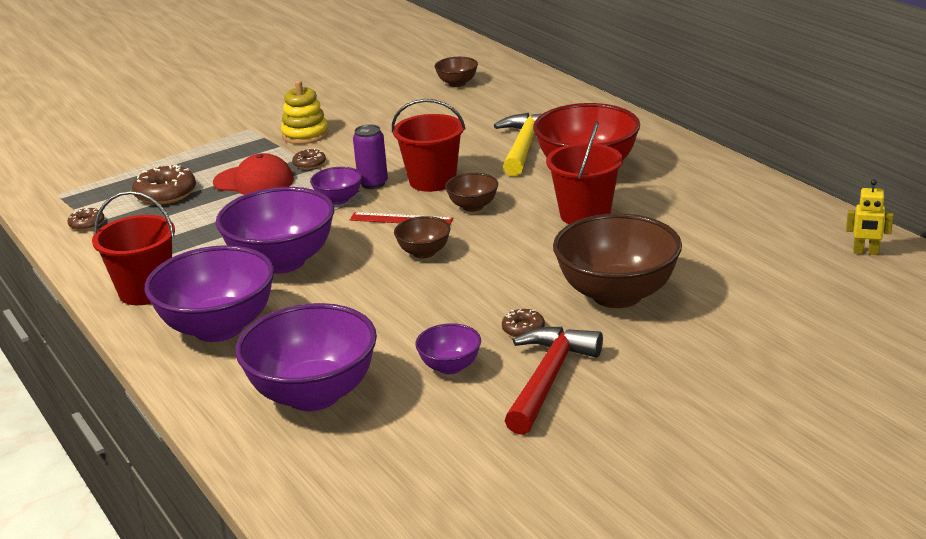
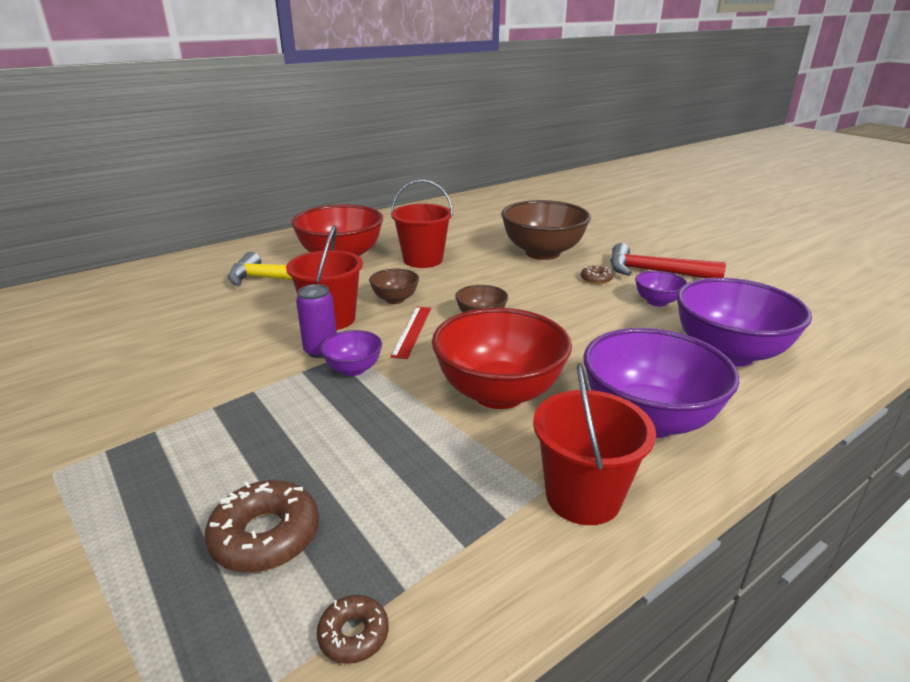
camera: 95 degrees left, 0 degrees up
red cap [213,153,294,195] -> none
purple bowl [216,187,334,274] -> red bowl [432,308,572,409]
yellow stacking toy [281,80,329,144] -> none
brown donut [292,148,326,170] -> none
brown bowl [435,57,478,87] -> none
yellow robot [846,179,894,255] -> none

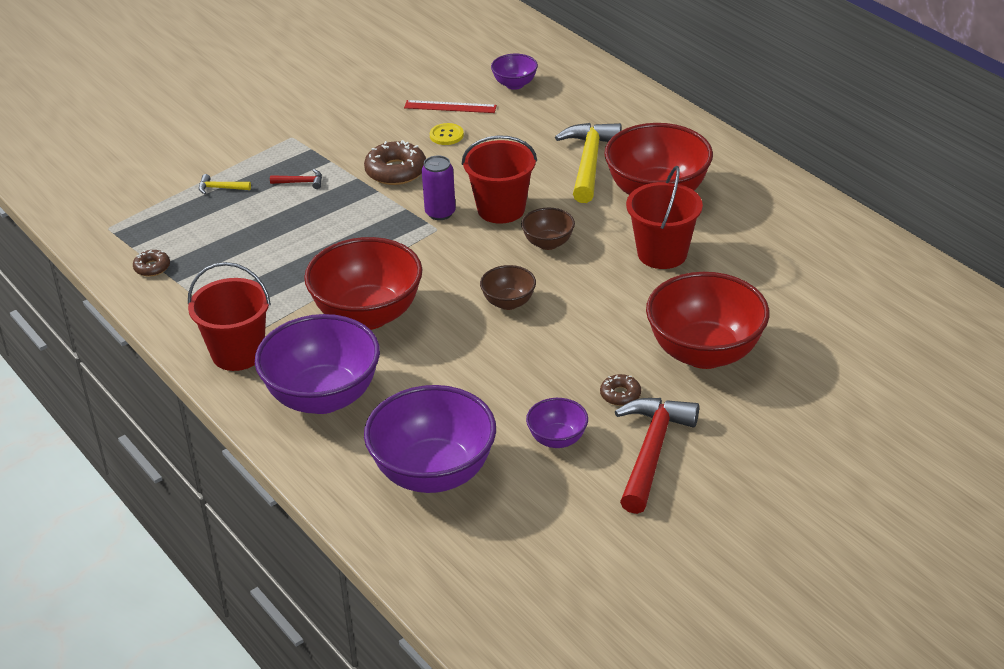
camera: 90 degrees right, 10 degrees up
brown donut [205,480,319,573] -> brown donut moved to [364,140,426,185]
purple bowl [320,330,382,376] -> purple bowl moved to [491,54,538,90]
red ruler [391,307,431,359] -> red ruler moved to [404,100,497,113]
brown bowl [501,200,591,260] -> red bowl [646,272,769,369]
none -> yellow hammer [199,174,251,194]
none -> red hammer [270,169,322,189]
none -> yellow button [430,123,464,145]

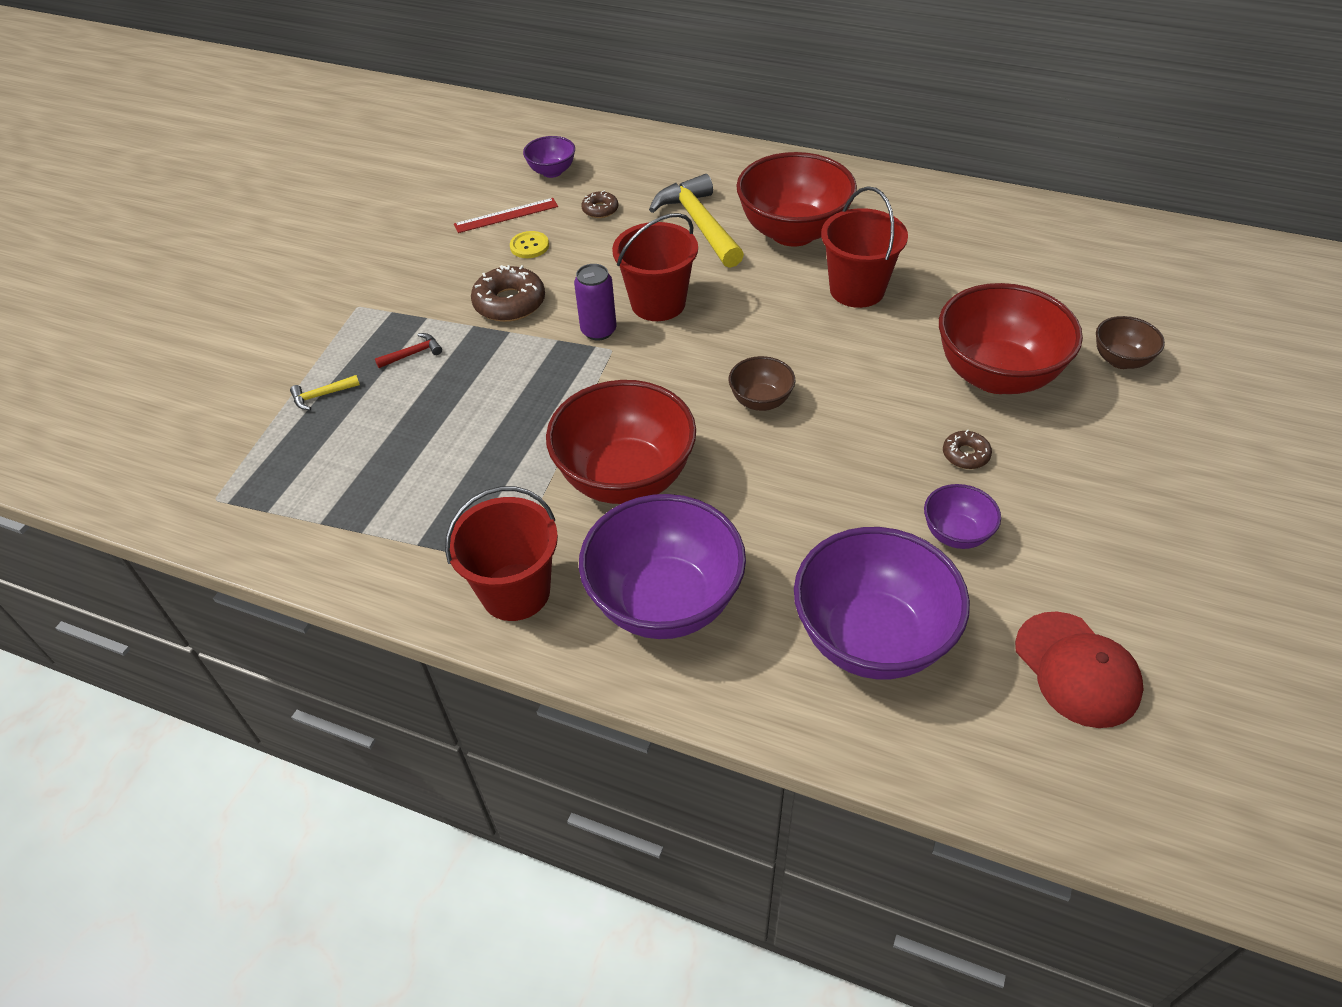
camera: 30 degrees left, 10 degrees up
brown donut [133,250,170,277] -> brown donut moved to [581,191,618,218]
brown bowl [521,208,575,250] -> brown bowl moved to [1096,316,1165,369]
red hammer [615,398,699,514] -> none
none -> red cap [1015,611,1144,728]

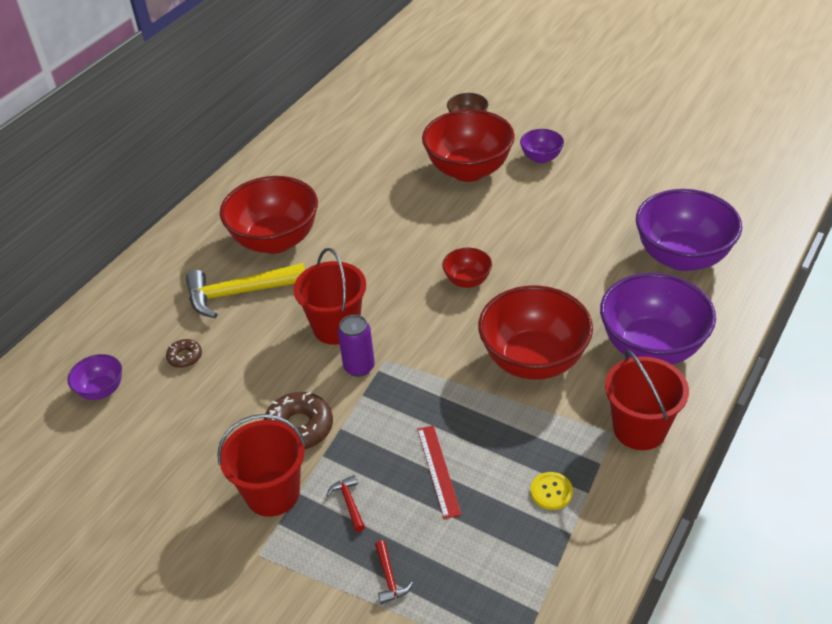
camera: 80 degrees left, 5 degrees down
yellow hammer [290,375,360,410] -> red hammer [375,540,413,604]
red ruler [454,198,558,233] -> red ruler moved to [417,425,462,519]
yellow button [510,231,549,258] -> yellow button moved to [531,472,573,510]
brown bowl [729,356,795,411] -> red bowl [442,248,492,288]
red bucket [821,186,908,308] -> red bucket moved to [217,414,306,517]
purple bowl [924,484,1001,549] -> purple bowl moved to [520,129,564,163]
brown donut [943,430,992,469] -> none
red cap [1015,611,1144,728] -> none

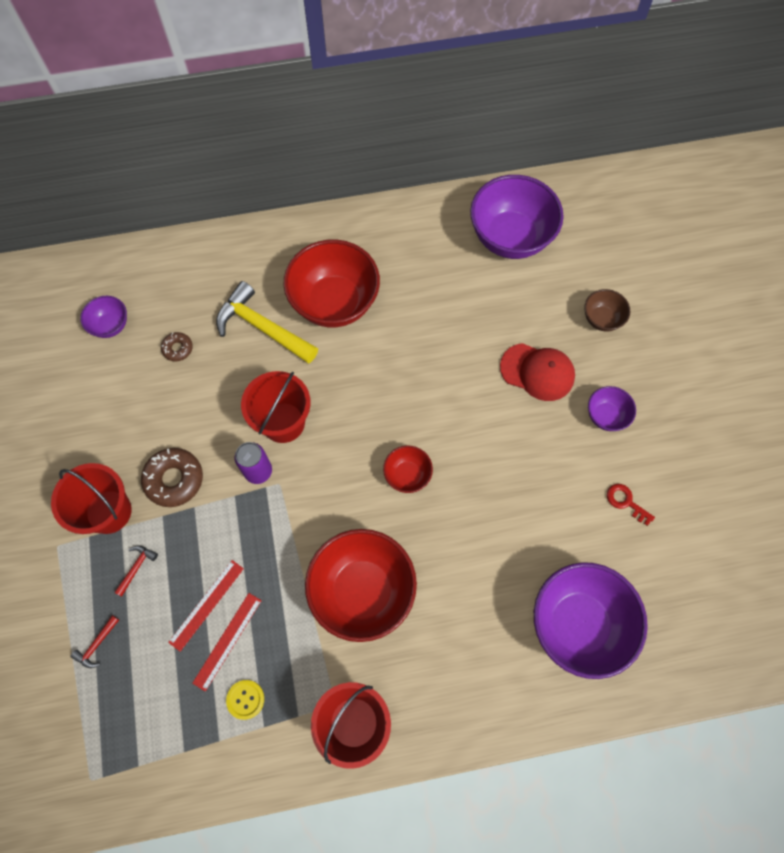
camera: 45 degrees right, 25 degrees up
red bowl [422,109,515,182] -> red cap [500,343,575,401]
purple bowl [600,273,716,365] -> purple bowl moved to [470,175,564,259]
none -> red ruler [192,593,262,692]
none -> red key [607,484,655,526]

